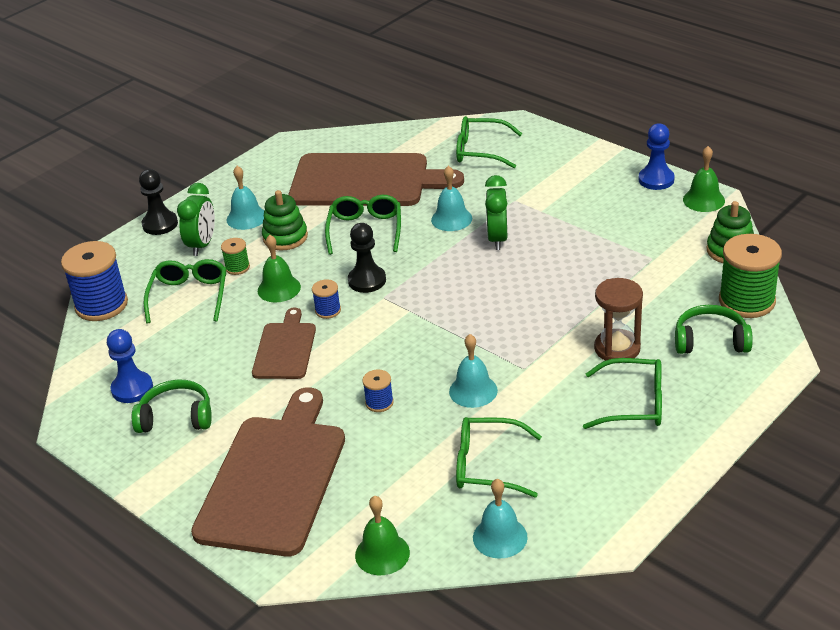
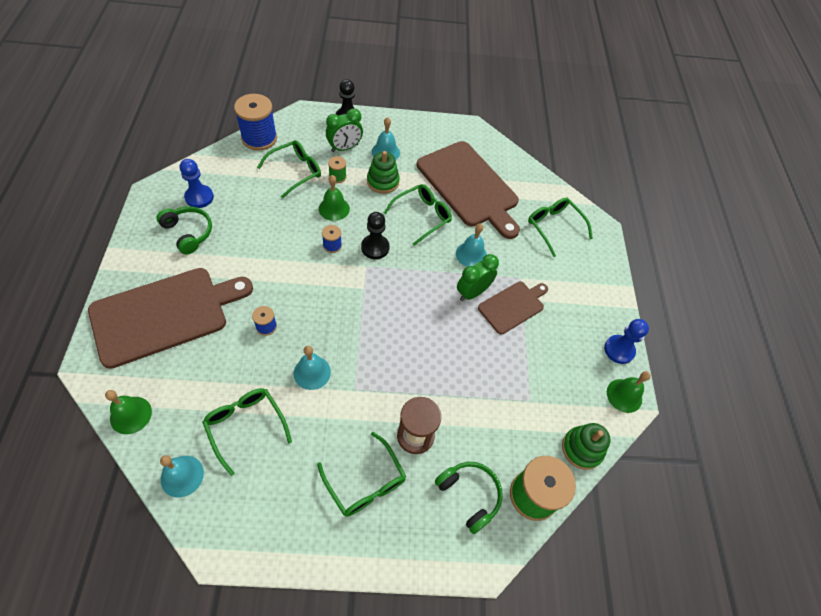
camera: 40 degrees right, 20 degrees up
brown cutting board [252,307,316,379] -> brown cutting board moved to [478,281,548,335]

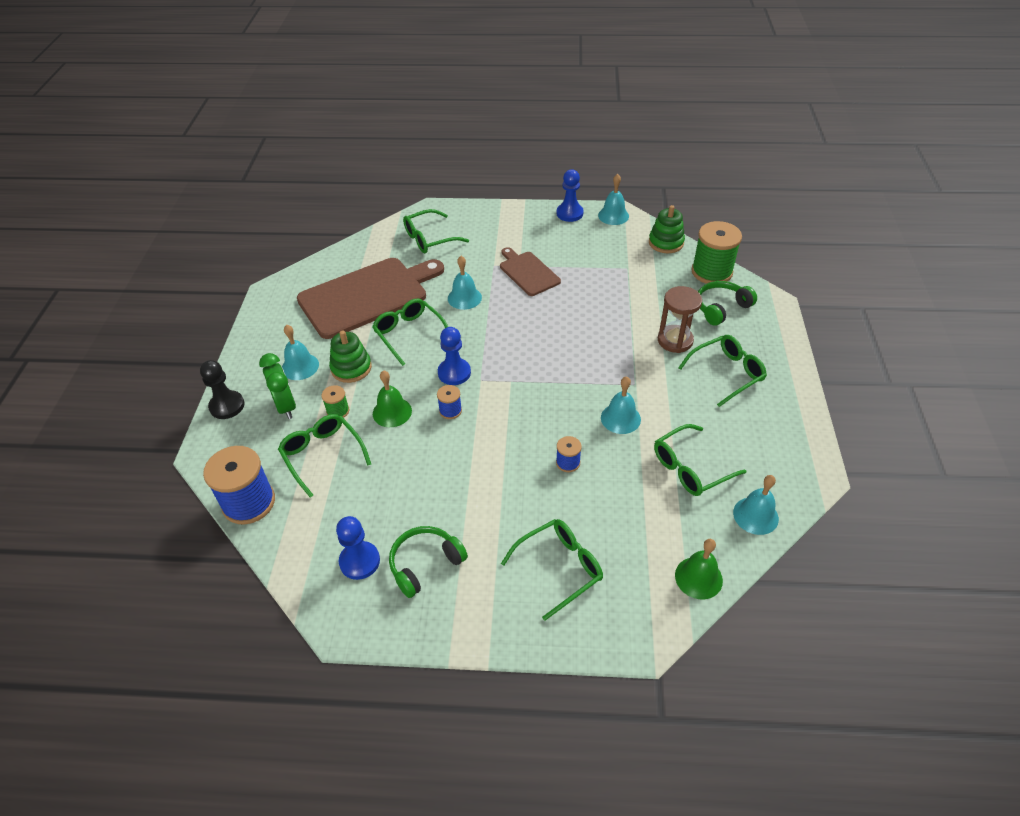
camera: 80 degrees left, 10 degrees down
brown cutting board [88,268,253,369] -> green glasses [501,519,603,621]
black pawn [361,212,390,259] -> blue pawn [438,327,471,385]
green clock [457,254,499,301] -> none
green bell [607,371,651,413] -> turquoise bell [598,174,629,225]

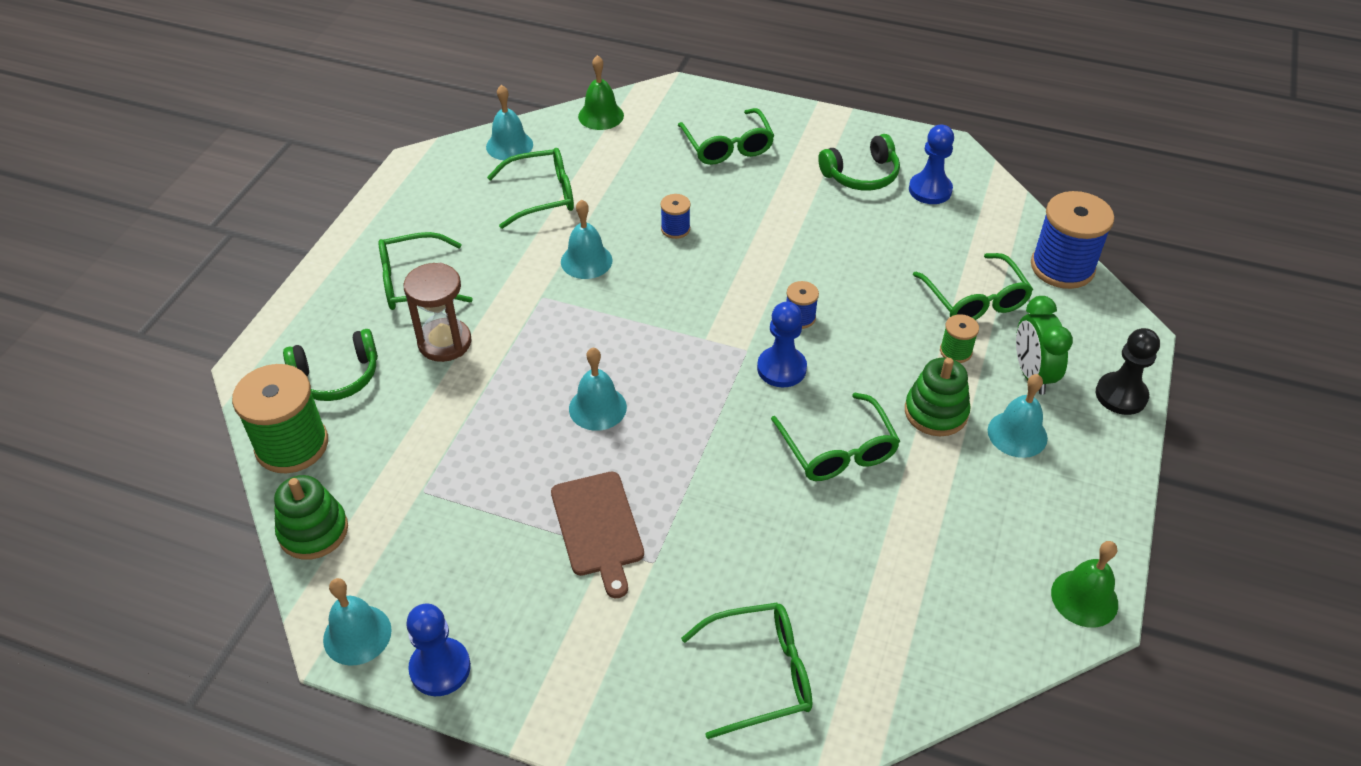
camera: 165 degrees left, 0 degrees up
brown cutting board [297,258,444,339] -> none
green bell [373,370,412,427] -> green bell moved to [1051,541,1118,628]
turquoise bell [448,256,482,310] -> turquoise bell moved to [569,348,627,431]
green glasses [501,519,603,621] -> green glasses turned 90 degrees counterclockwise [678,108,774,165]

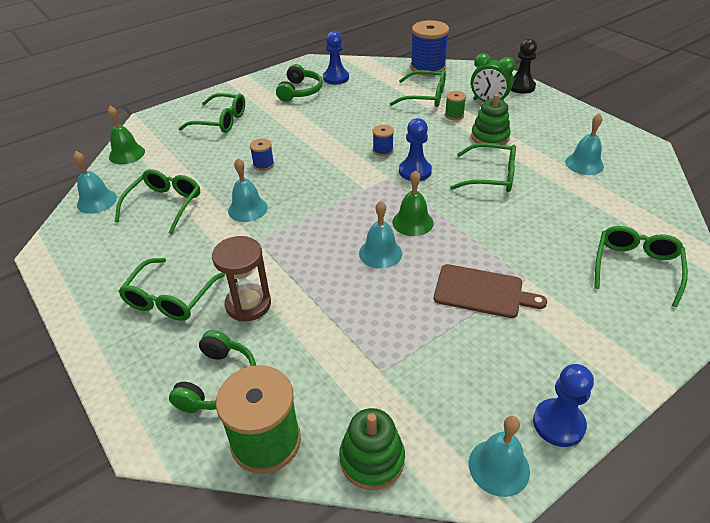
camera: 55 degrees left, 5 degrees down
turquoise bell [988,374,1048,458] -> turquoise bell moved to [565,113,604,175]
green bell [1051,541,1118,628] -> green bell moved to [392,170,434,236]

